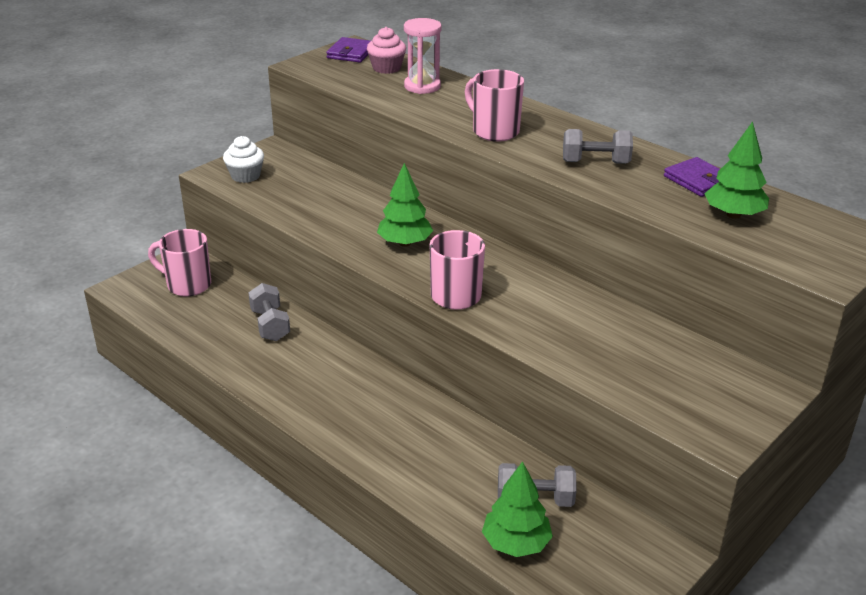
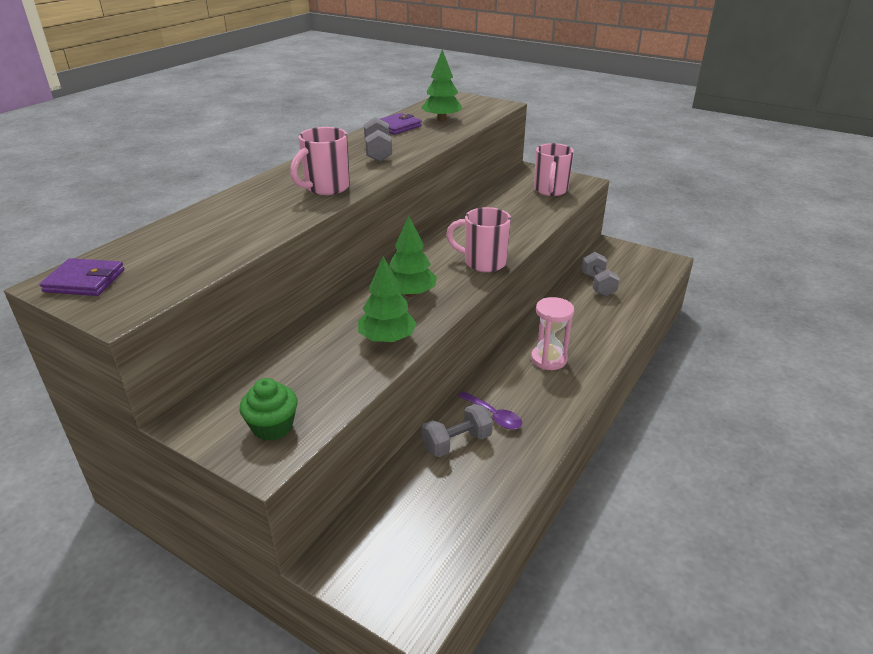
camera: 100 degrees left, 0 degrees up
pink mug [148,229,211,296] -> pink mug moved to [534,143,574,196]
white cupcake [223,136,264,183] -> green cupcake [239,378,297,441]
pink cupcake [367,27,406,74] -> none
pink hourglass [404,18,441,94] -> pink hourglass moved to [531,297,574,370]
green tree [482,461,553,557] -> green tree moved to [358,256,417,343]
none -> purple spoon [458,391,522,430]

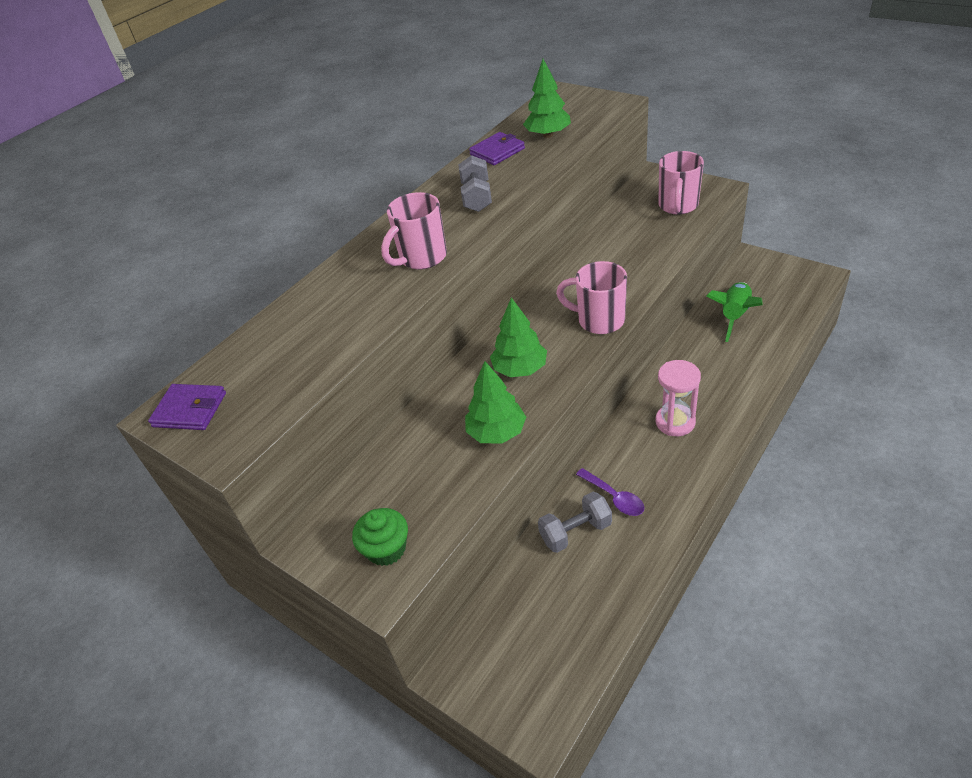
camera: 10 degrees right, 10 degrees up
grey dumbbell [582,252,620,297] -> green rocket [706,282,763,342]

